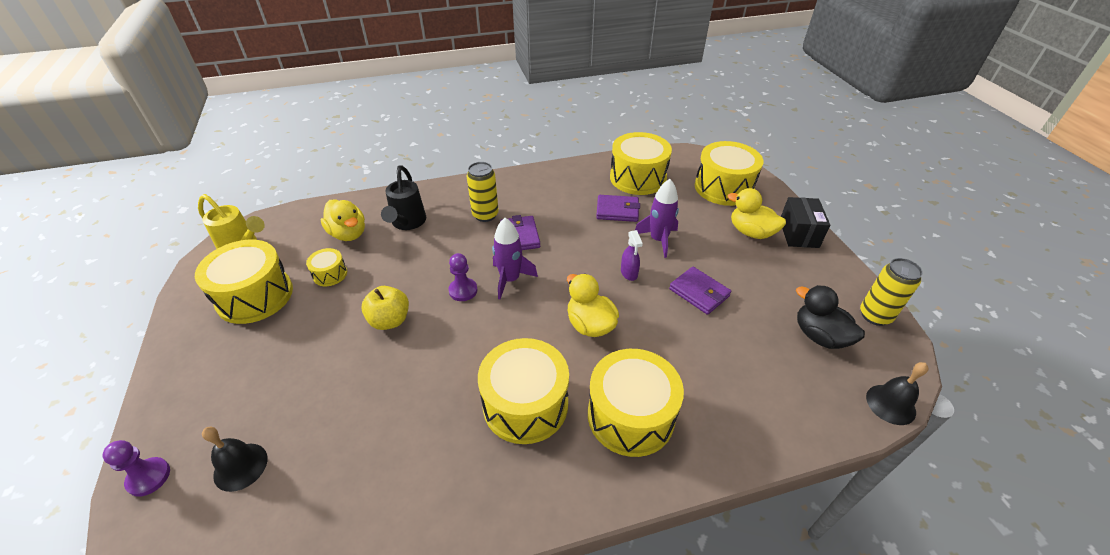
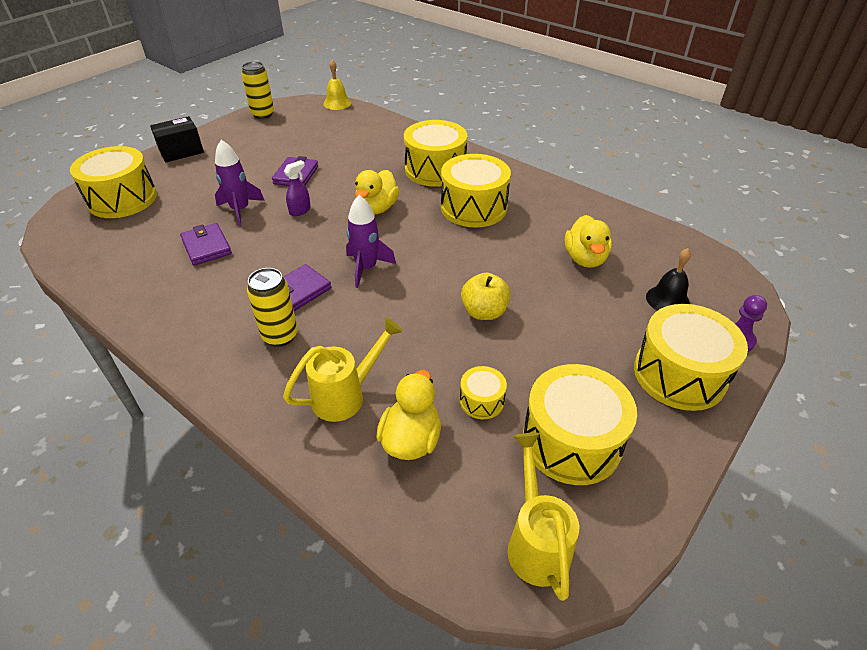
camera: 125 degrees left, 0 degrees up
black watering can [381,165,426,230] -> yellow watering can [283,317,403,422]
purple pawn [448,253,478,301] -> none
yellow drum [610,132,672,195] -> yellow drum moved to [634,304,748,411]
yellow duck [727,188,786,239] -> yellow duck moved to [565,215,612,268]
black duck [796,285,865,349] -> none
black bell [866,362,928,425] -> yellow bell [323,60,351,110]

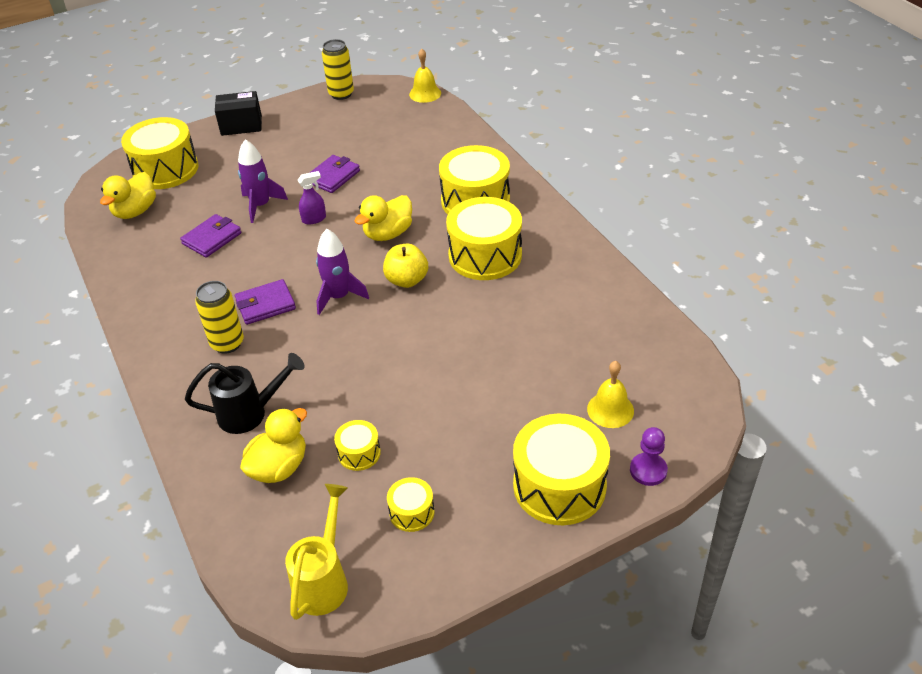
camera: 25 degrees right, 0 degrees up
purple wallet [180,223,232,266] -> purple wallet turned 45 degrees clockwise [180,214,242,258]
yellow watering can [283,317,403,422] -> black watering can [185,353,305,434]
yellow apple [461,272,511,320] -> yellow apple moved to [383,244,428,288]
yellow drum [523,364,637,485] -> yellow drum [387,477,435,532], size x0.48
yellow duck [565,215,612,268] -> yellow duck moved to [100,172,156,219]
black bell [646,248,691,311] -> yellow bell [587,361,634,428]

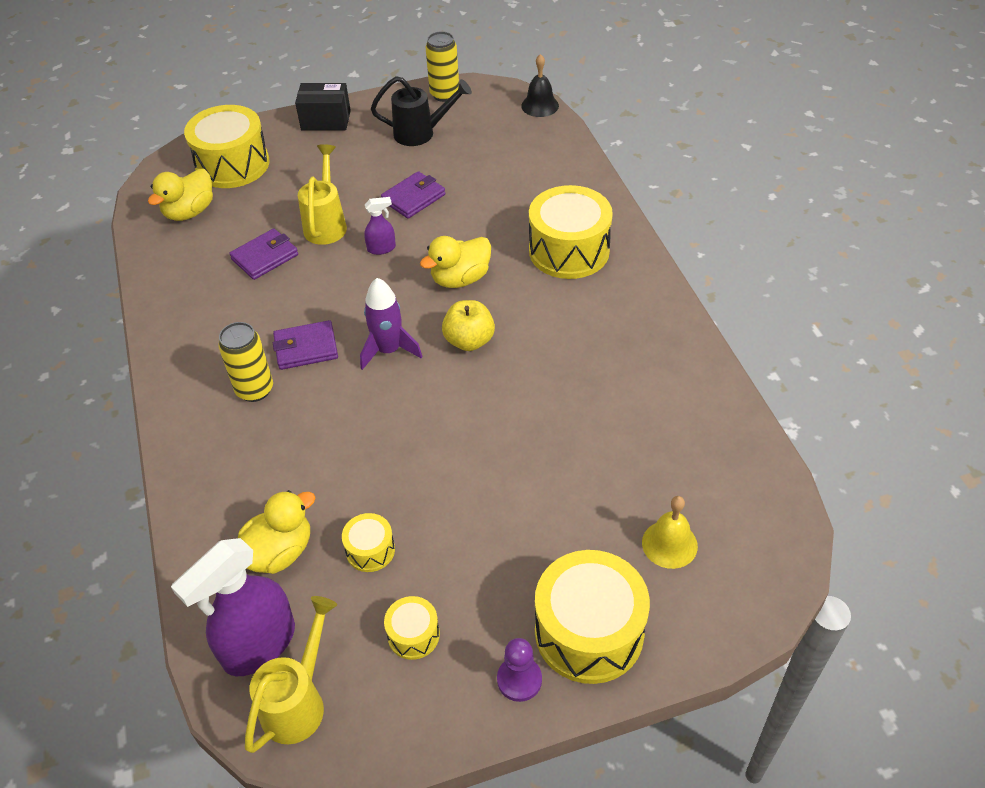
camera: 10 degrees right, 5 degrees up
black watering can [185,353,305,434] -> black watering can moved to [371,76,472,146]
purple rocket [238,139,288,223] -> yellow watering can [298,144,347,245]
yellow bell [409,49,441,103] -> black bell [521,54,559,117]
yellow drum [446,197,522,280] -> none
purple pawn [630,427,668,486] -> purple pawn moved to [497,638,542,702]
none -> purple spray bottle [171,538,295,676]

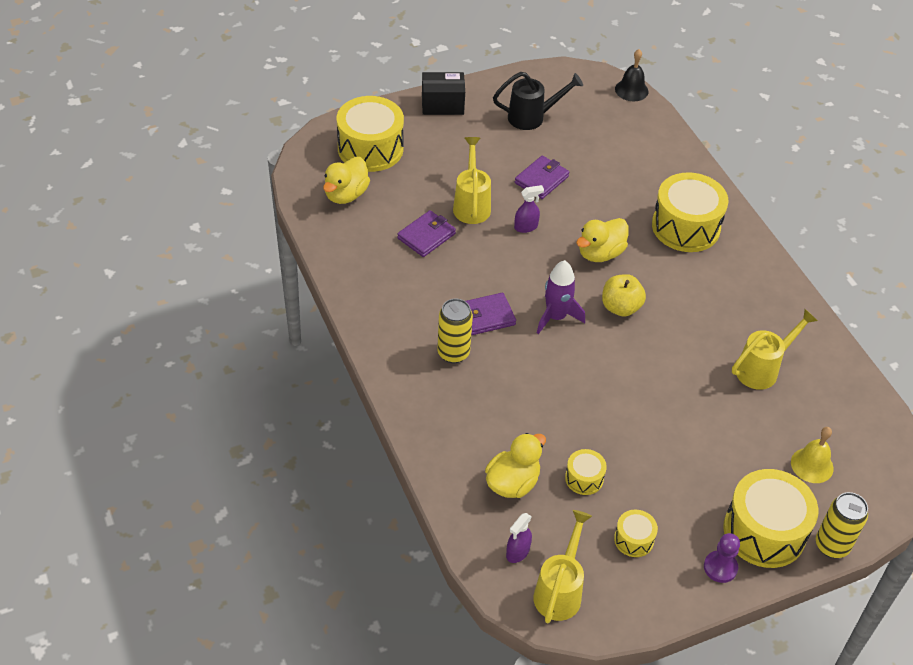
camera: 10 degrees left, 0 degrees up
purple spray bottle [171,538,295,676] -> purple spray bottle [506,513,532,563], size x0.47
yellow can [426,31,459,102] -> yellow can moved to [816,492,868,558]
none -> yellow watering can [732,309,818,390]

